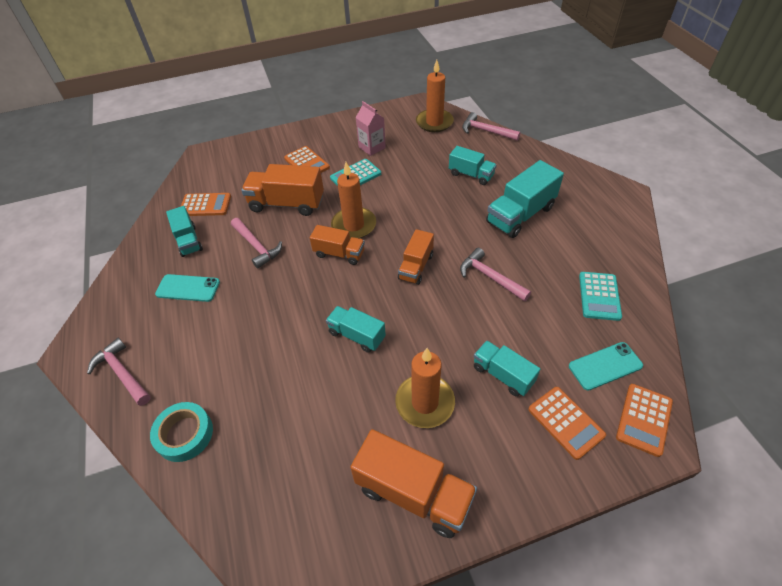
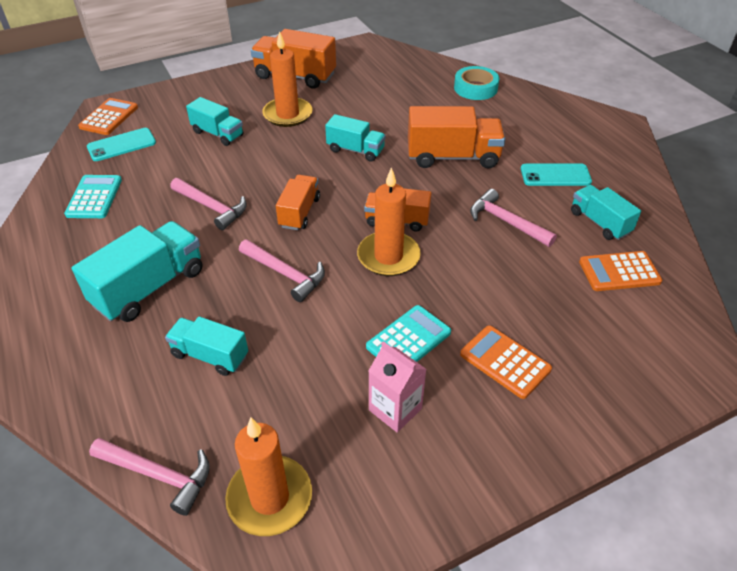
camera: 170 degrees right, 5 degrees down
pink hammer [87,338,151,406] -> pink hammer moved to [239,239,325,302]
orange truck [241,164,324,216] -> orange truck moved to [408,106,505,168]
orange calculator [528,387,606,460] -> none

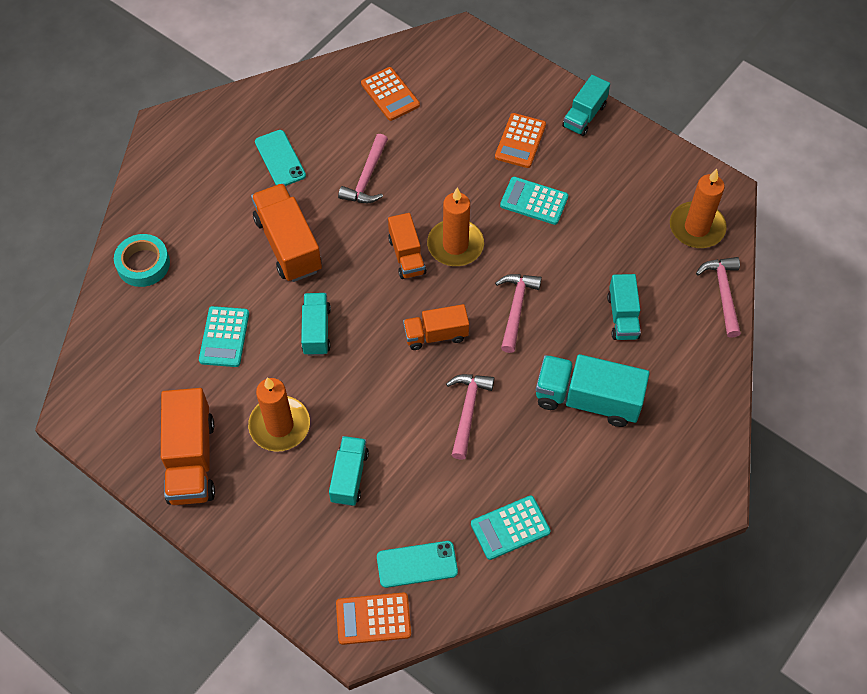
camera: 115 degrees left, 15 degrees up
turquoise phone [87,128,156,161] -> turquoise phone turned 45 degrees counterclockwise [377,541,458,588]
pink carton [368,341,427,433] -> none
turquoise truck [571,185,641,240] -> turquoise truck moved to [562,75,610,136]
none -> turquoise calculator [199,306,249,367]

